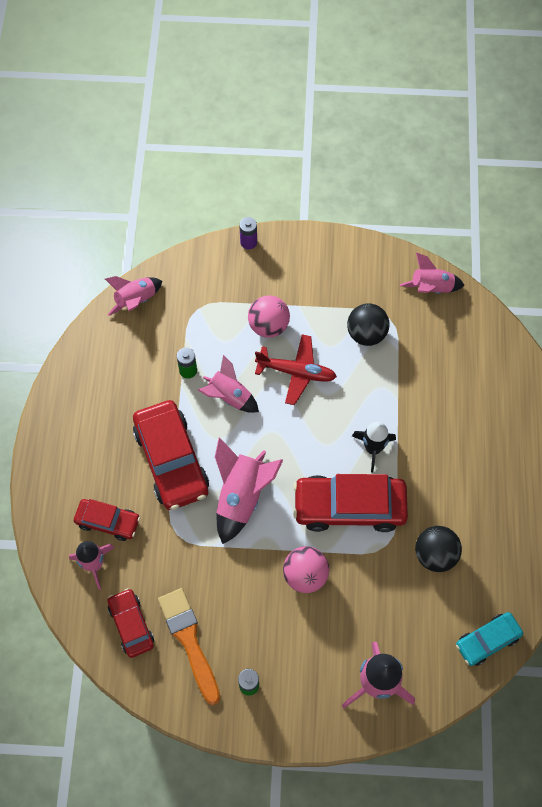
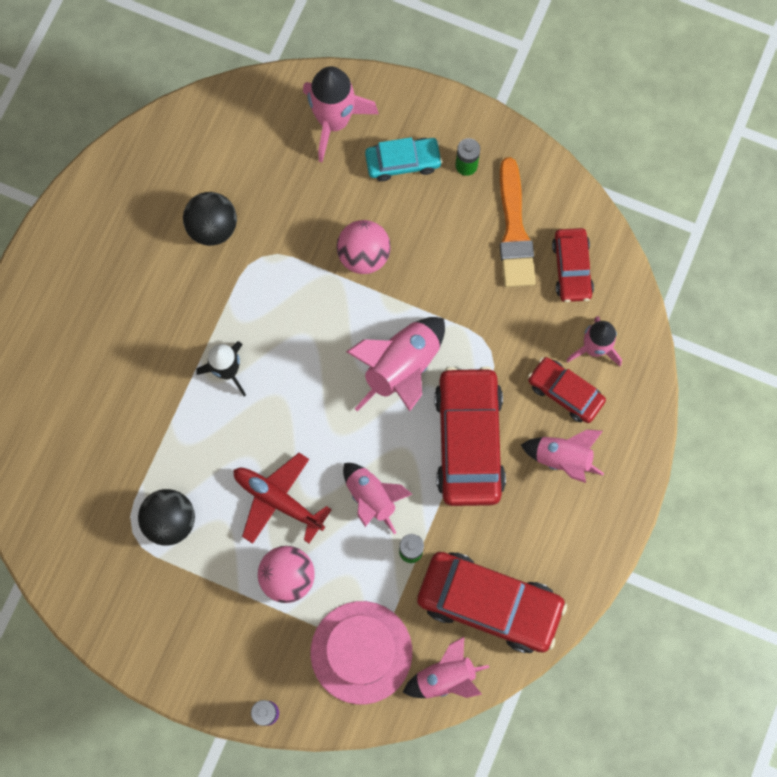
camera: 160 degrees left, 10 degrees up
red car [293,474,408,532] -> red car moved to [417,552,567,653]
pink rocket [400,253,465,294] -> pink rocket moved to [521,429,604,483]
turquoise car [456,612,523,666] -> turquoise car moved to [365,137,443,181]
none -> pink hat [311,601,412,704]

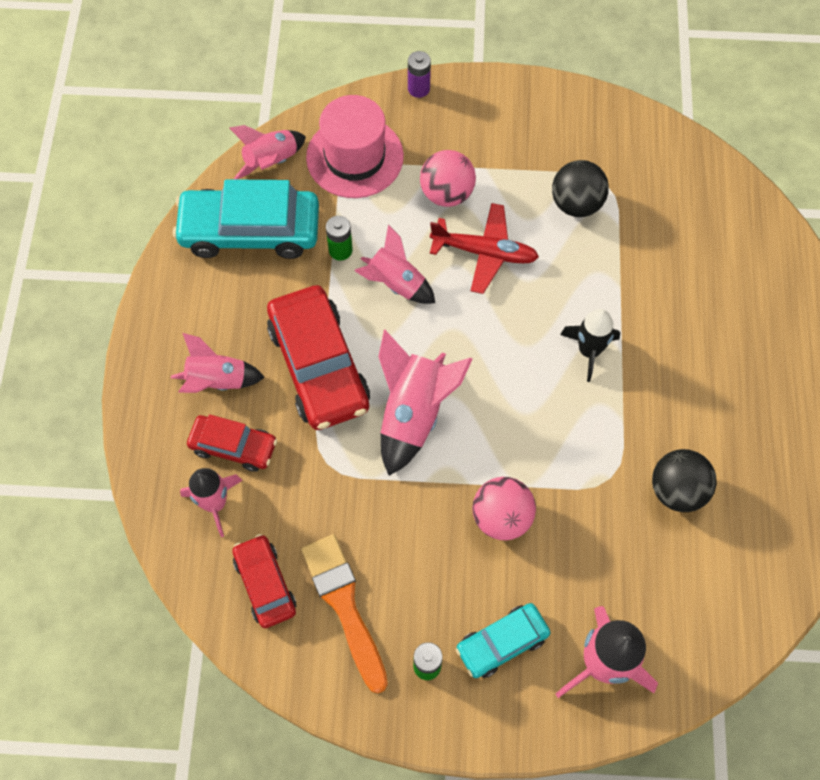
camera: 160 degrees right, 10 degrees down
red car [417,552,567,653] -> turquoise car [173,179,319,259]

